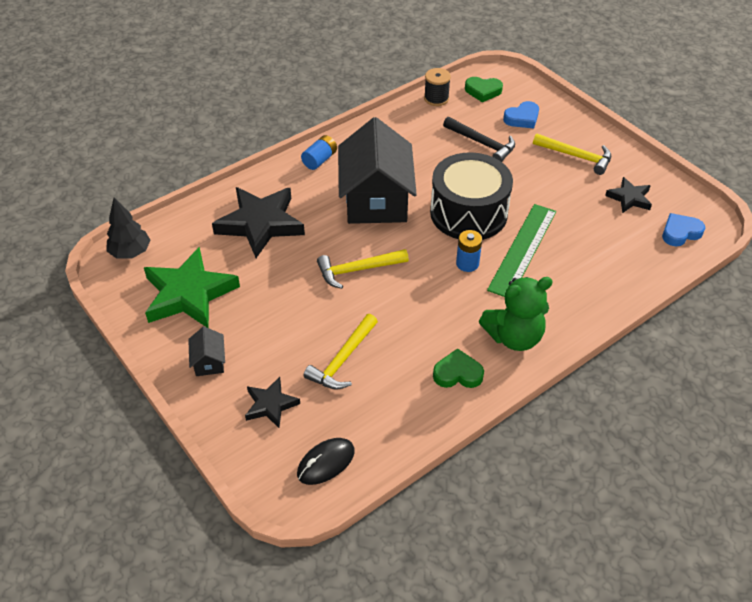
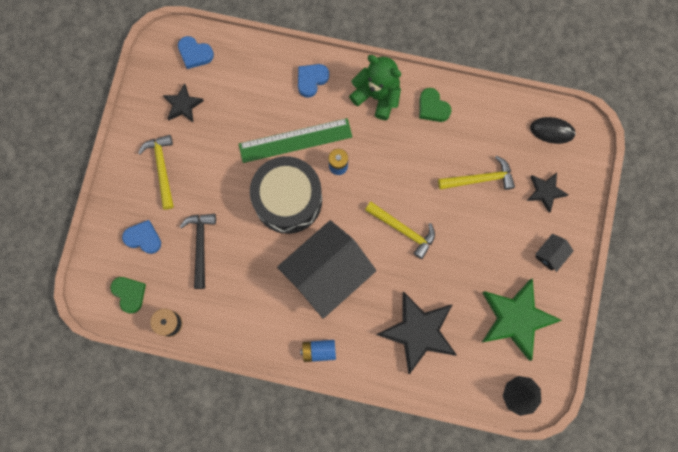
camera: 130 degrees left, 30 degrees up
none -> blue heart [298,64,329,98]

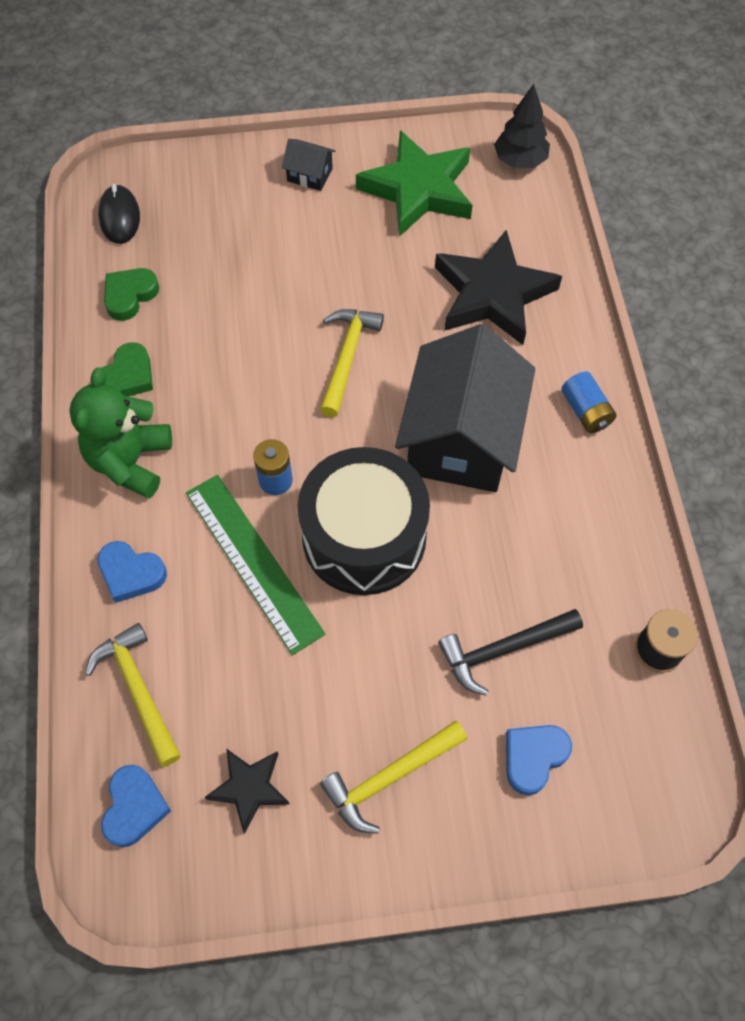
camera: 110 degrees left, 15 degrees down
green heart [110,277,146,314] -> green heart moved to [104,268,159,321]
blue heart [122,220,161,254] -> blue heart turned 45 degrees clockwise [506,725,572,795]
black house [277,220,376,319] -> black house turned 75 degrees clockwise [395,324,535,492]
yellow hammer [438,156,515,190] -> yellow hammer moved to [85,623,180,767]
black star [527,173,568,213] -> none

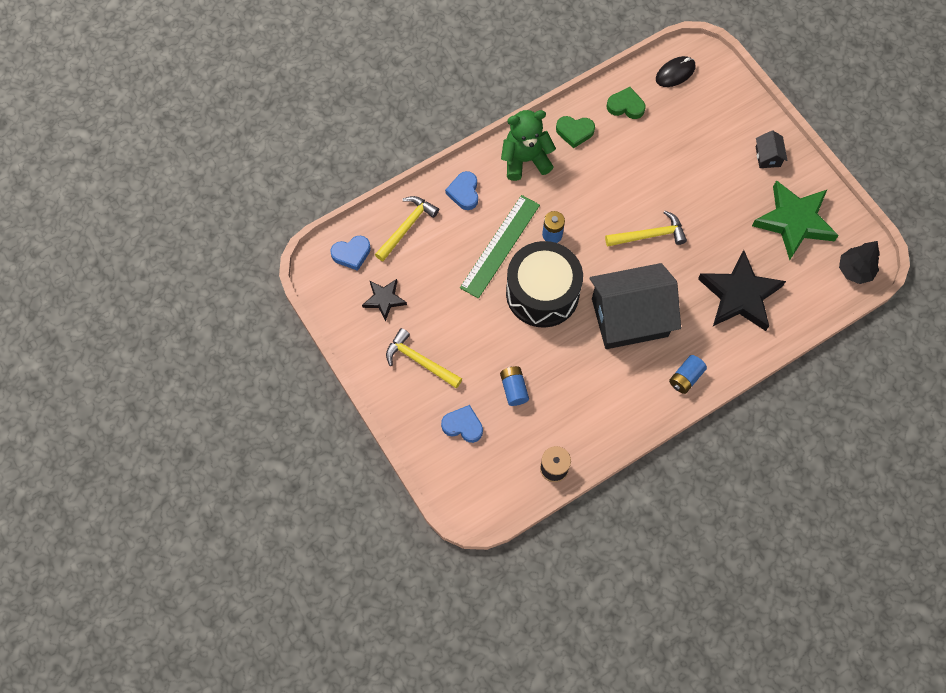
camera: 65 degrees right, 5 degrees up
black hammer [438,609,583,696] -> blue battery [500,366,529,406]

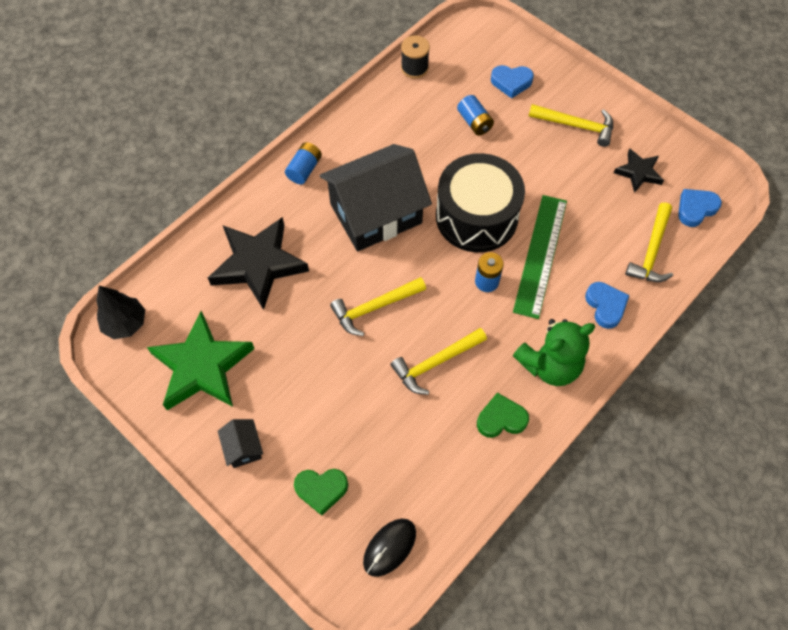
camera: 165 degrees right, 5 degrees down
green heart [607,87,646,119] -> green heart moved to [294,469,348,516]
none -> yellow hammer [390,328,487,395]

